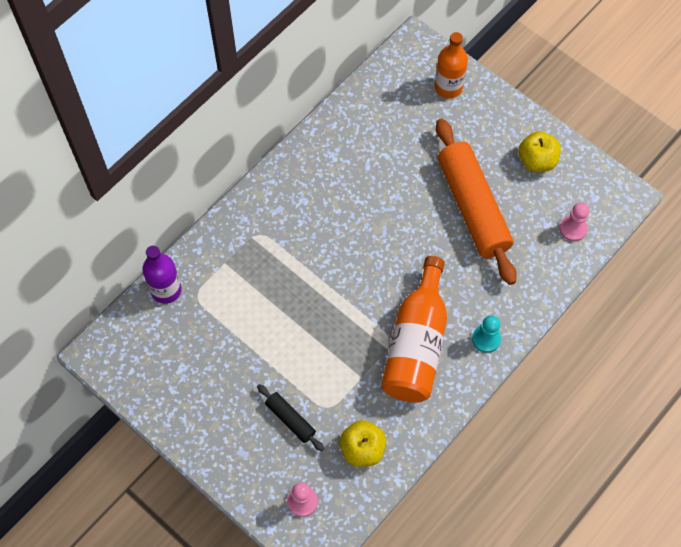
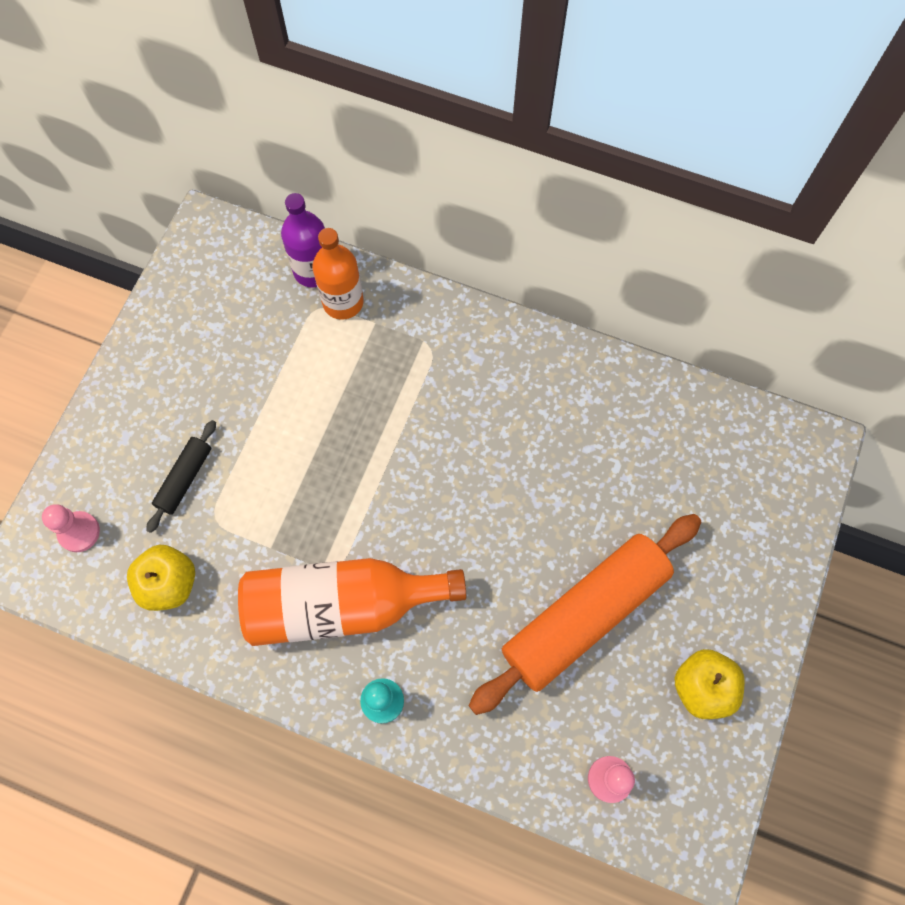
camera: 70 degrees right, 5 degrees up
orange bottle [435,32,468,99] -> orange bottle moved to [312,228,364,320]

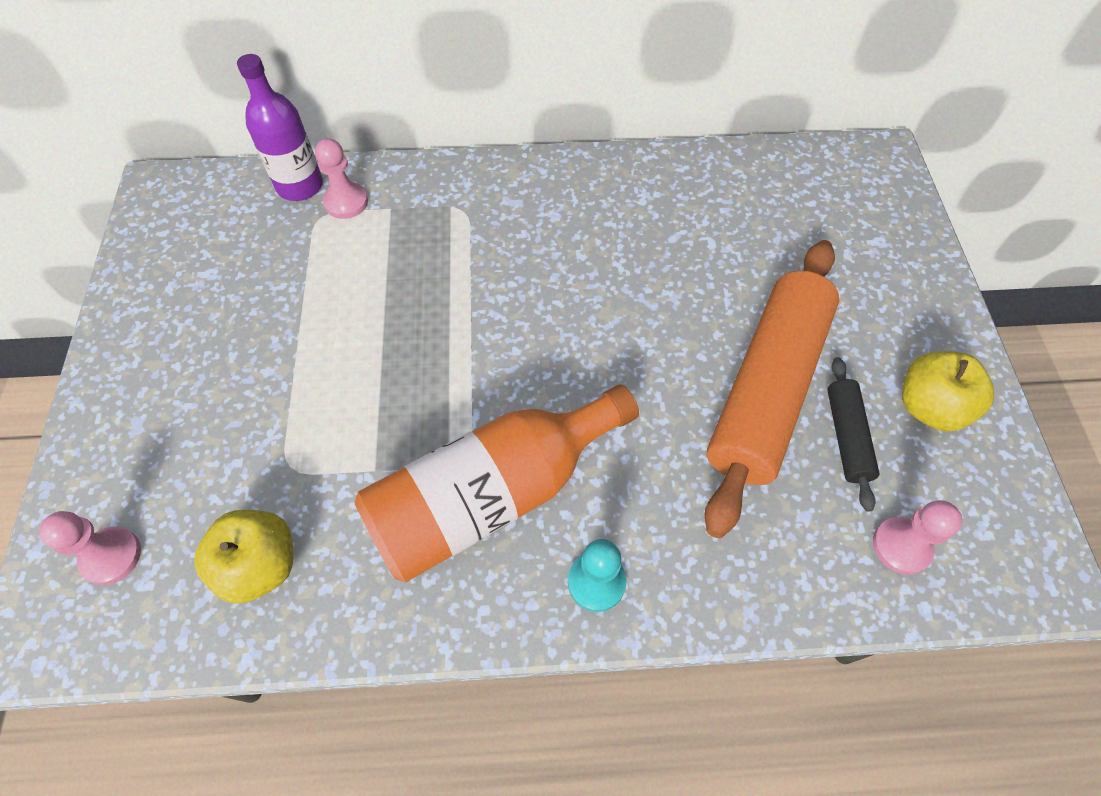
camera: 25 degrees left, 10 degrees down
black rolling pin [146,420,216,533] -> black rolling pin moved to [827,357,879,512]
orange bottle [312,228,364,320] -> pink pawn [315,138,368,219]

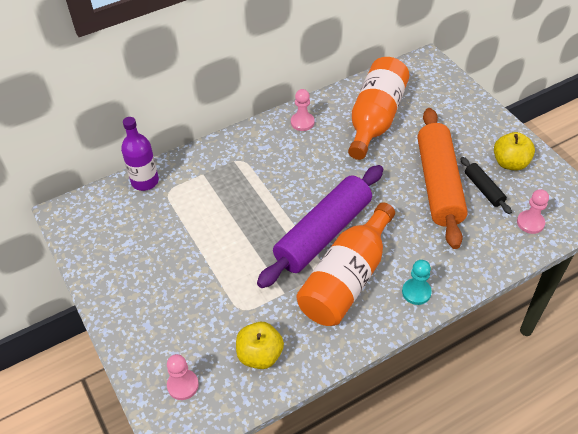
camera: 25 degrees left, 10 degrees down
pink pawn [315,138,368,219] -> pink pawn moved to [291,89,314,131]
none -> purple rolling pin [257,165,383,288]
none -> orange bottle [348,57,409,160]

